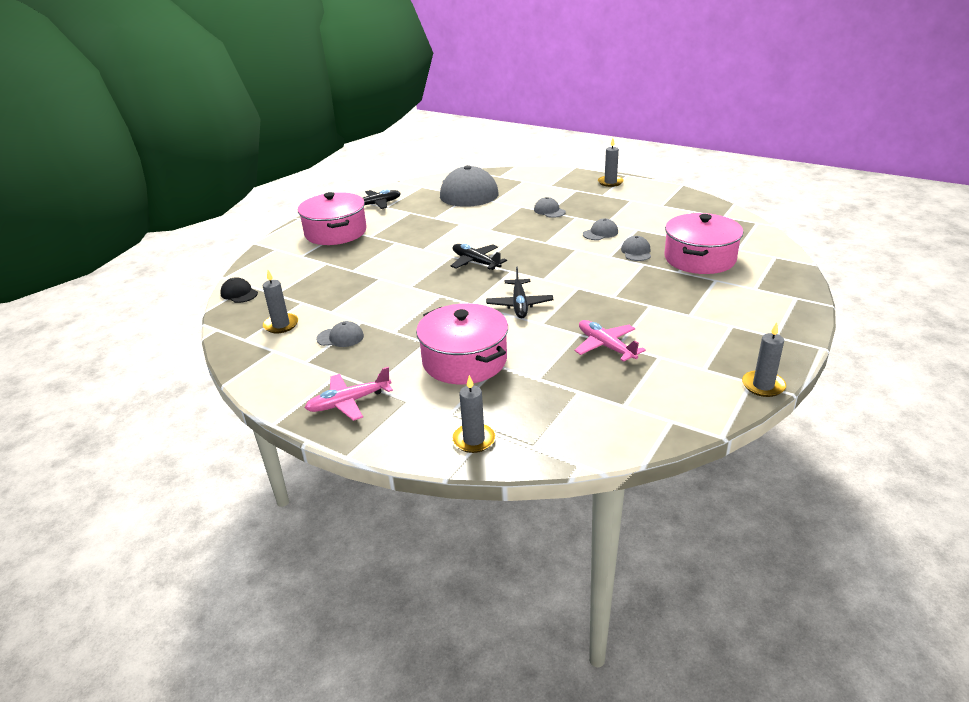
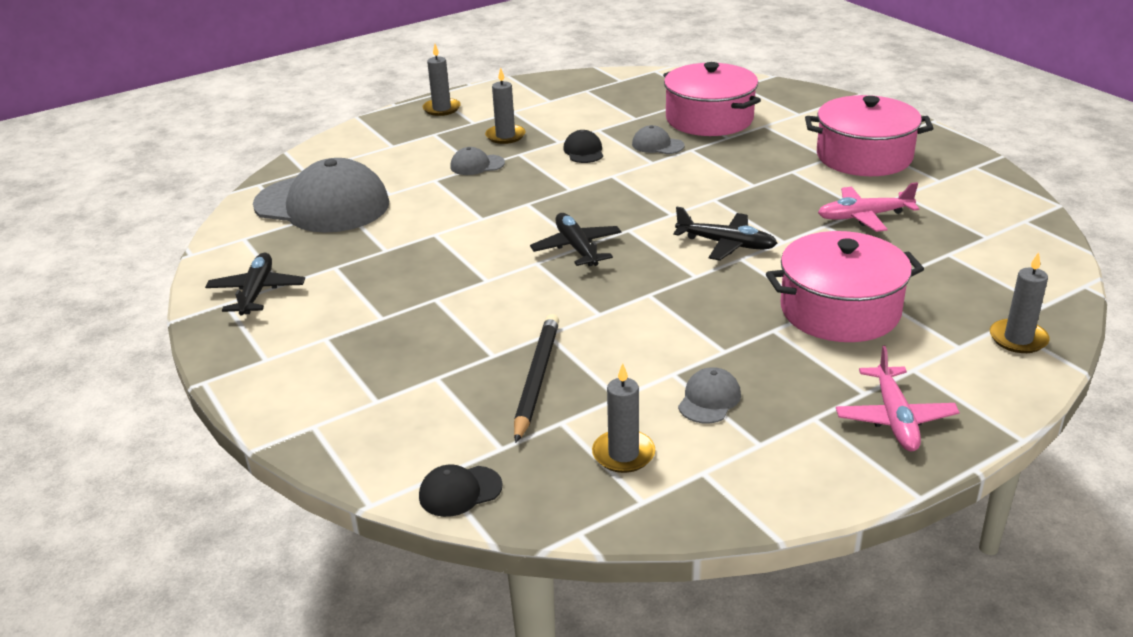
camera: 65 degrees left, 0 degrees up
pink pot [298,192,367,245] -> pink pot moved to [805,95,934,176]
black plane [451,244,507,270] -> black plane turned 90 degrees clockwise [530,213,622,266]
grey cap [583,219,618,240] -> black cap [563,130,603,163]
grey candle [742,322,786,397] -> grey candle moved to [485,67,525,144]
none -> black pencil [514,314,559,443]

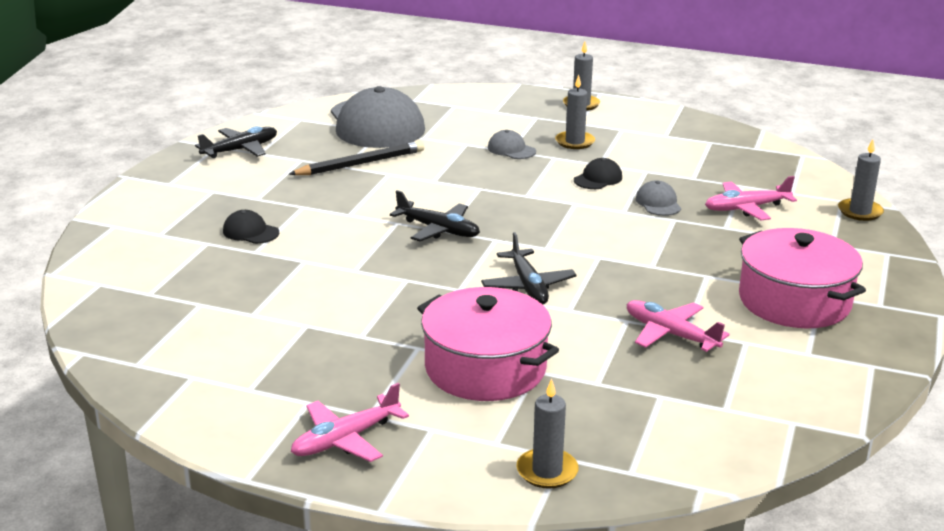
camera: 50 degrees right, 5 degrees down
black cap [419,464,502,517] -> black cap moved to [223,210,279,244]
black pencil [514,314,559,443] -> black pencil moved to [289,141,424,175]
black plane [530,213,622,266] -> black plane turned 90 degrees clockwise [390,190,480,241]
grey candle [592,363,656,473] -> grey candle moved to [838,139,884,221]
pink pot [663,62,761,136] -> pink plane [705,176,797,220]
grey cap [678,367,741,423] -> none

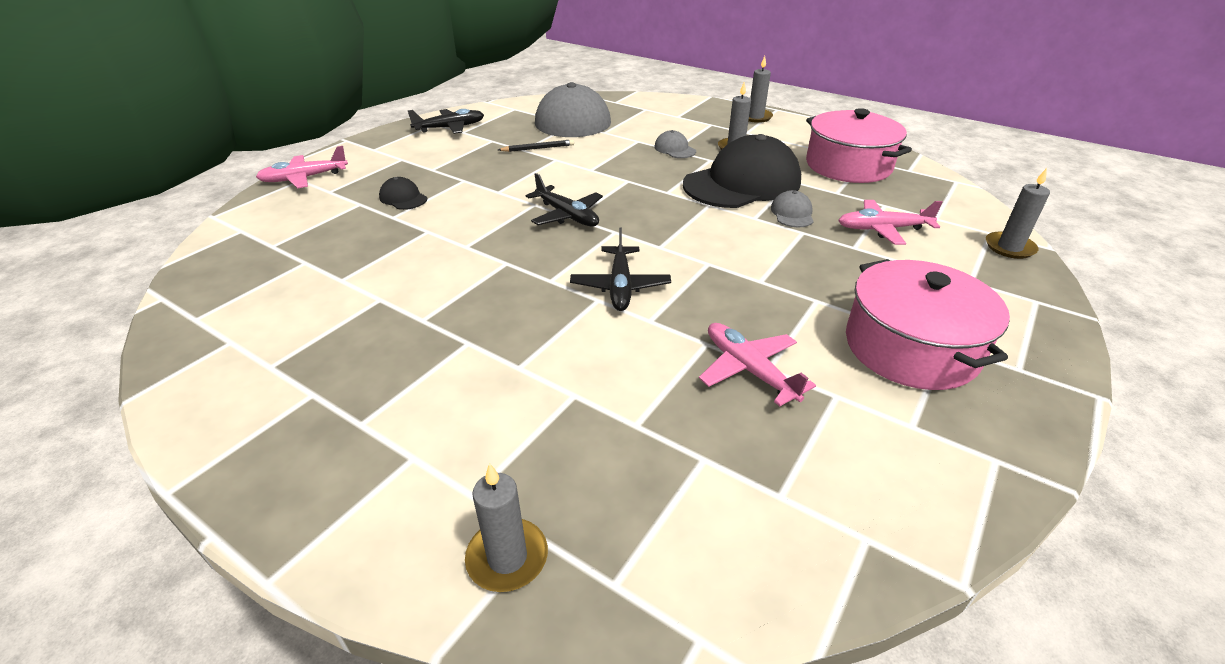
camera: 15 degrees right, 10 degrees up
black pencil [289,141,424,175] -> black pencil [498,139,574,152], size x0.60
pink plane [291,383,409,462] -> pink plane moved to [256,146,348,188]
pink pot [417,287,559,401] -> pink pot moved to [806,108,912,183]
black cap [574,158,622,189] -> black cap [683,134,801,208], size x2.42

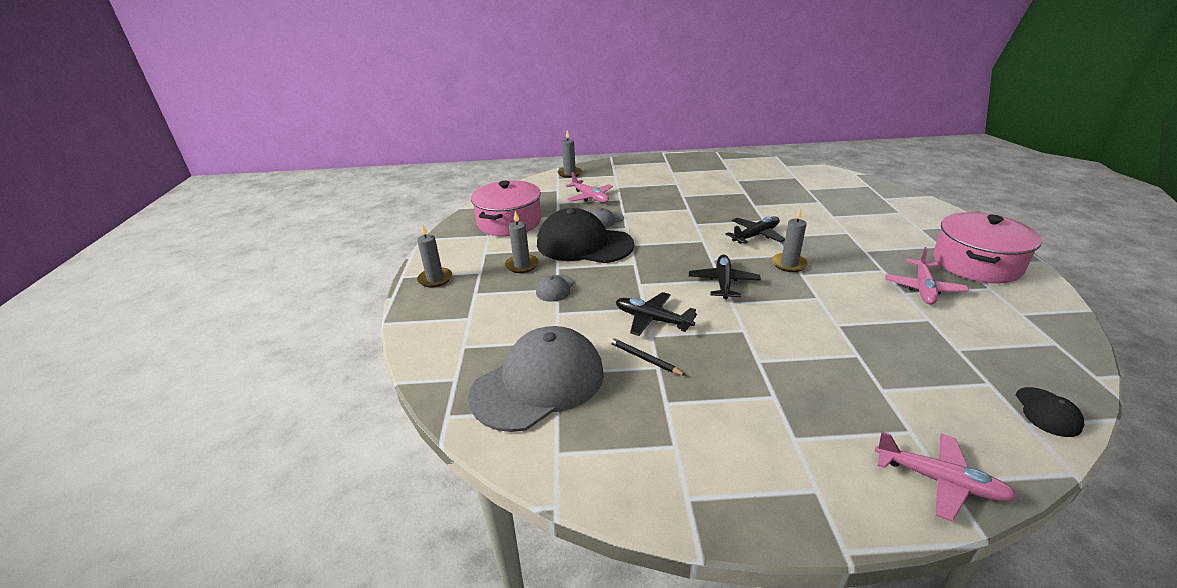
camera: 125 degrees left, 5 degrees down
black cap [379,177,427,210] -> black cap moved to [1016,387,1084,437]
black plane [408,109,484,134] -> black plane moved to [616,292,697,336]
grey candle [465,463,548,592] -> grey candle moved to [772,208,808,272]
pink plane [699,323,816,406] -> pink plane moved to [885,247,969,305]
pink pot [846,259,1010,390] -> pink pot moved to [933,212,1042,283]

